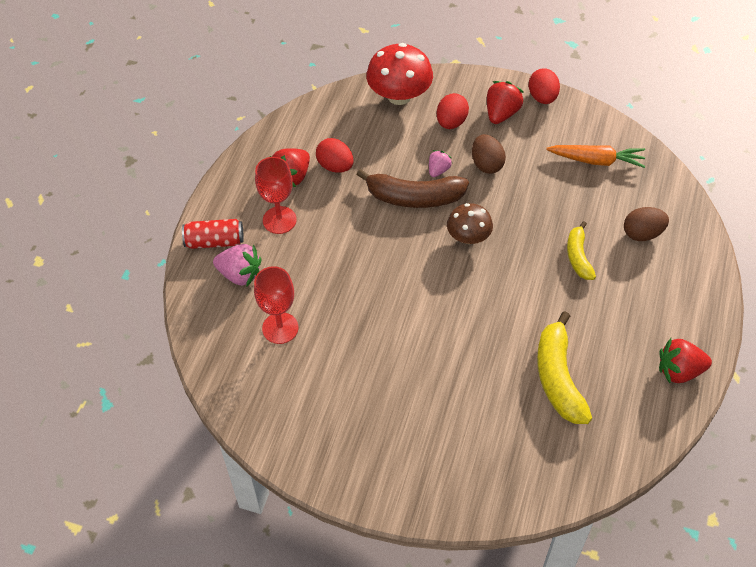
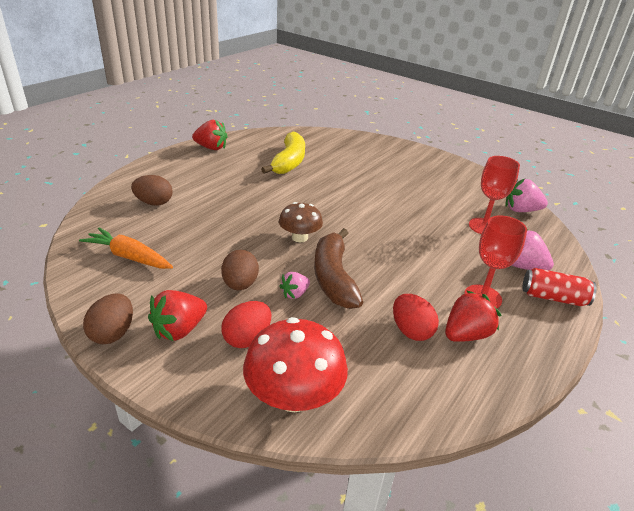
camera: 165 degrees left, 20 degrees down
brown banana [356,169,469,208] -> brown banana turned 120 degrees counterclockwise [314,228,363,309]
red egg [529,68,560,104] -> brown egg [83,294,133,344]
yellow banana [567,221,596,280] -> none
none -> pink strawberry [505,179,548,212]

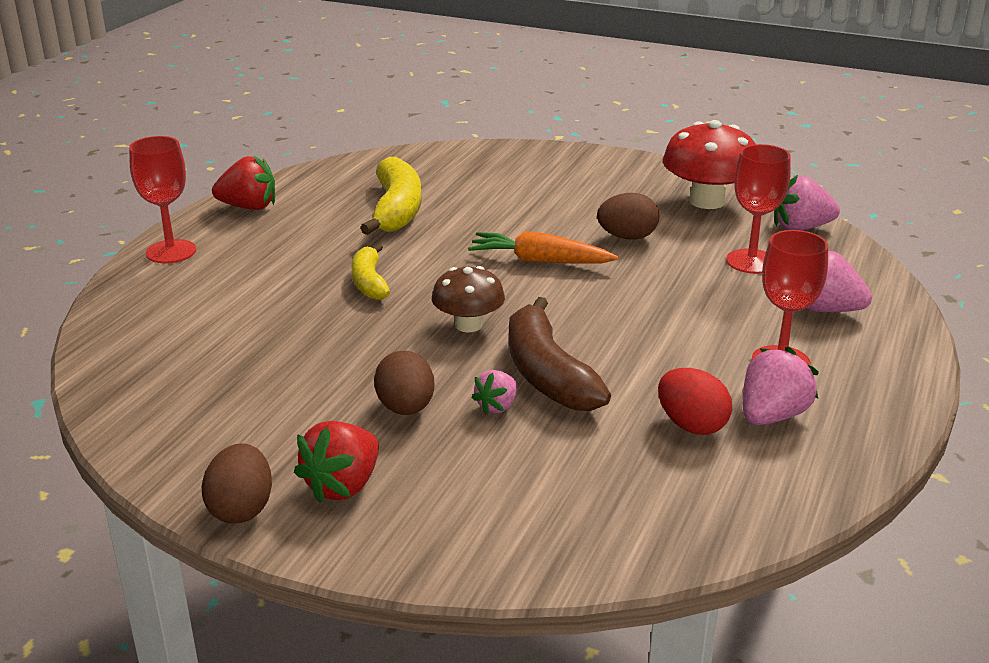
camera: 10 degrees left, 5 degrees down
orange carrot [79,228,173,269] -> orange carrot moved to [468,231,618,264]
brown egg [131,175,173,206] -> brown egg moved to [597,193,659,240]
red egg [221,301,271,348] -> none
red mushroom [243,317,348,412] -> red mushroom moved to [663,120,756,209]
red strawberry [445,290,501,342] -> pink strawberry [743,346,819,425]
red can [523,268,596,306] -> none
none -> red goblet [129,136,196,263]
none -> yellow banana [351,244,390,300]

